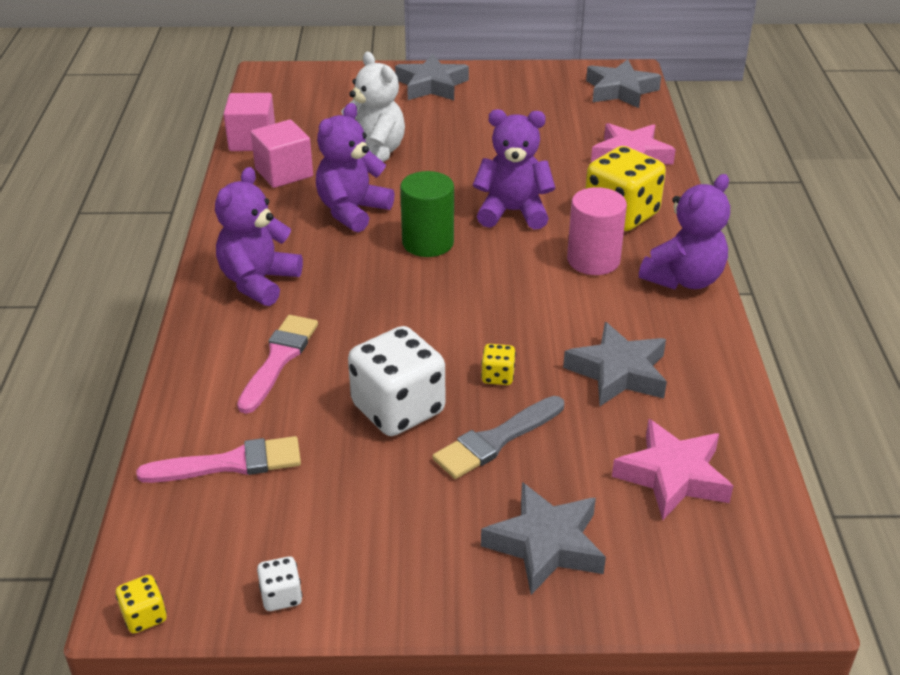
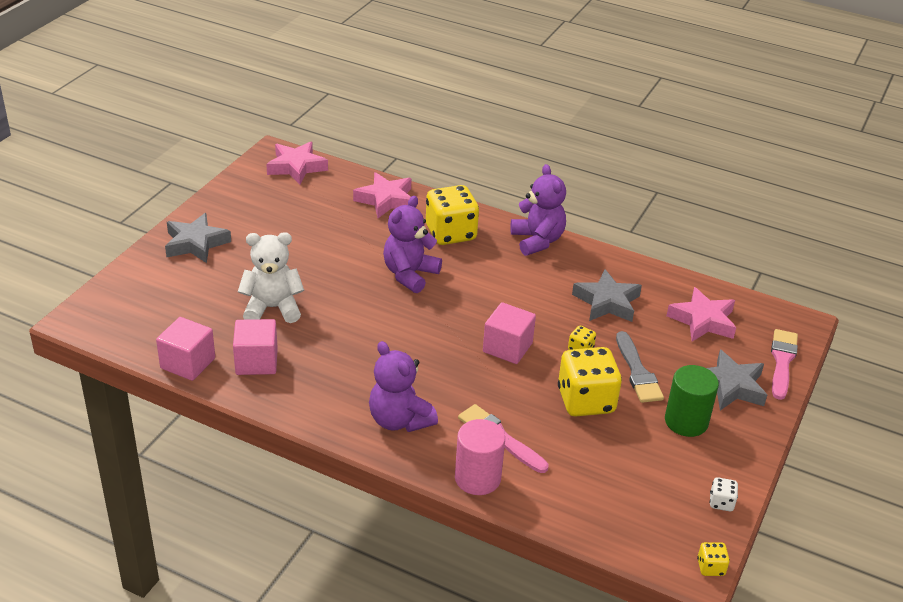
camera: 65 degrees left, 0 degrees up
pink brush [136,436,301,483] -> pink brush moved to [771,329,798,400]
purple teddy bear [316,103,395,232] -> none
white dice [348,326,445,436] -> yellow dice [558,347,622,417]
green cylinder [400,171,454,257] -> green cylinder moved to [665,365,719,437]
pink cylinder [567,187,627,275] -> pink cylinder moved to [455,419,505,495]
grey star [586,59,661,108] -> pink star [266,142,328,185]
none -> pink cube [483,302,536,364]

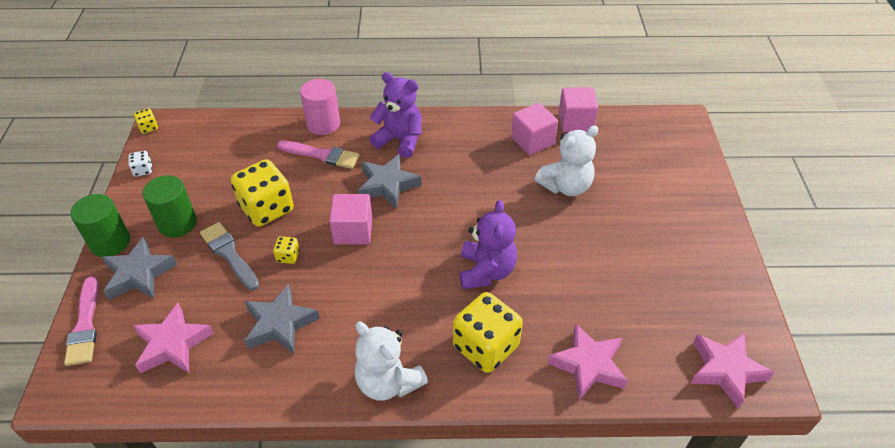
camera: 155 degrees right, 10 degrees up
grey star [165,213,231,263] -> grey star moved to [358,154,422,209]
purple teddy bear [510,164,566,256] -> white teddy bear [355,322,428,401]
none -> green cylinder [70,194,130,257]

